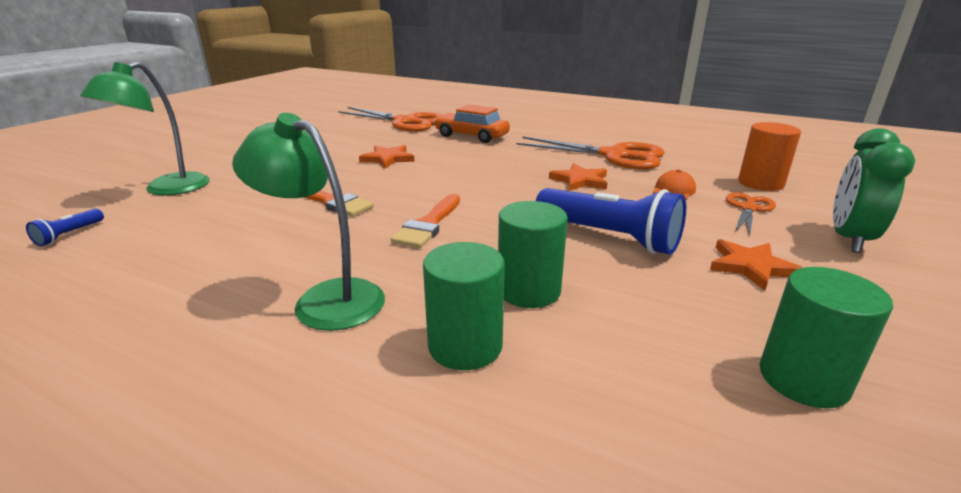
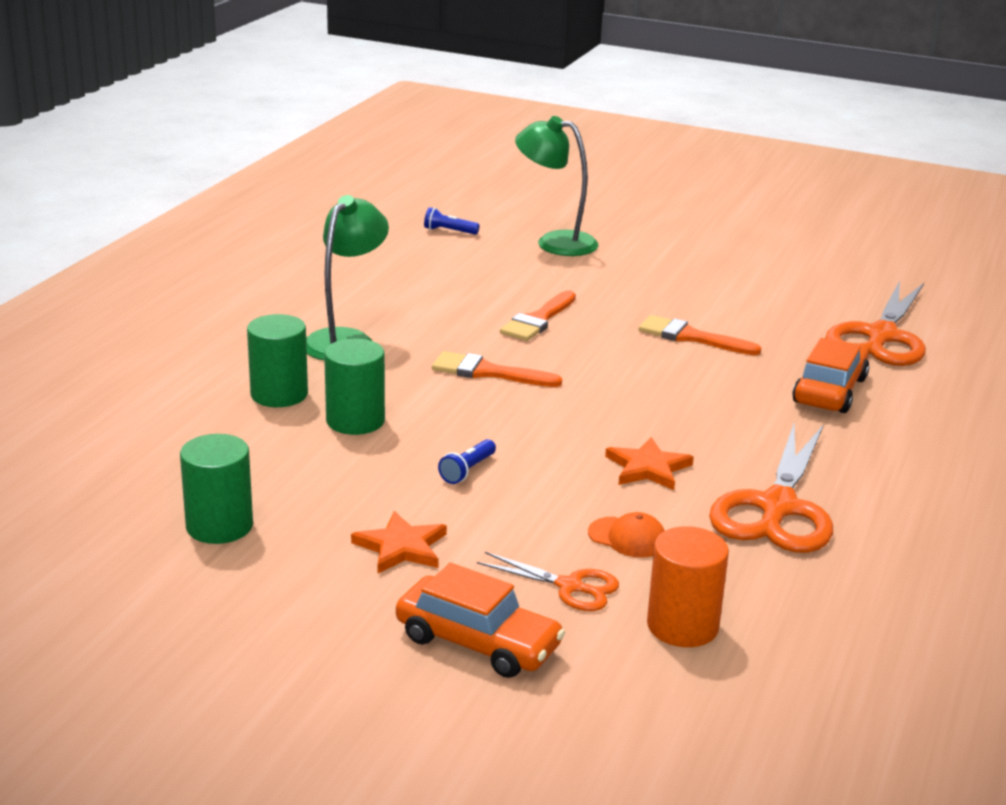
camera: 85 degrees right, 0 degrees up
orange star [359,145,415,168] -> orange brush [639,315,761,355]
blue flashlight [536,188,686,255] -> blue flashlight [438,439,496,484], size x0.44
green clock [833,128,915,253] -> orange car [396,563,565,678]

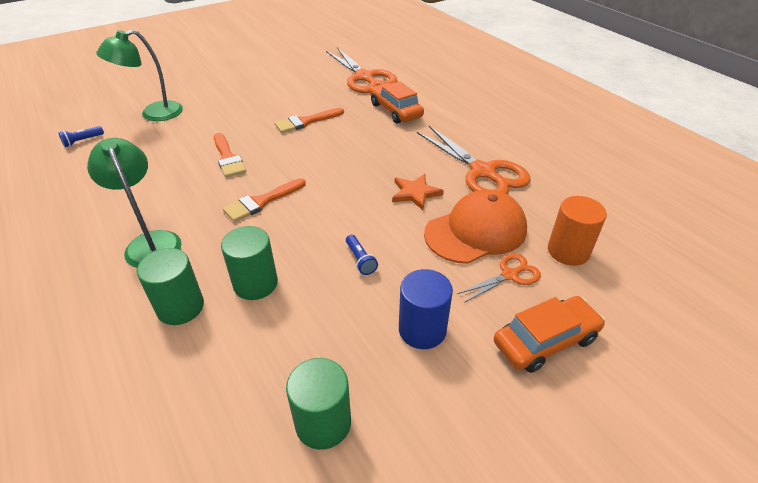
camera: 55 degrees left, 15 degrees up
orange star [351,511,447,573] -> blue cylinder [399,269,453,349]
orange cap [588,512,665,558] -> orange cap [424,189,527,264], size x2.22

